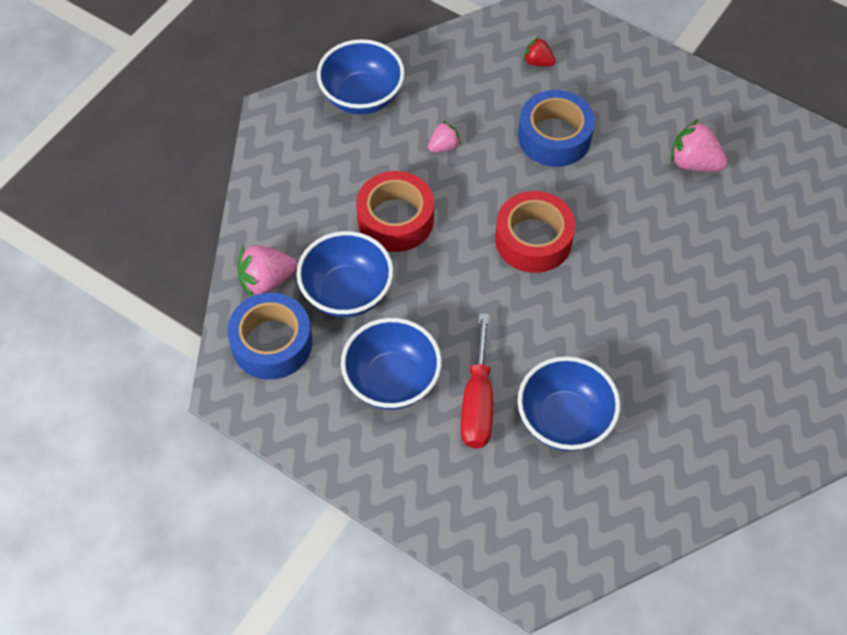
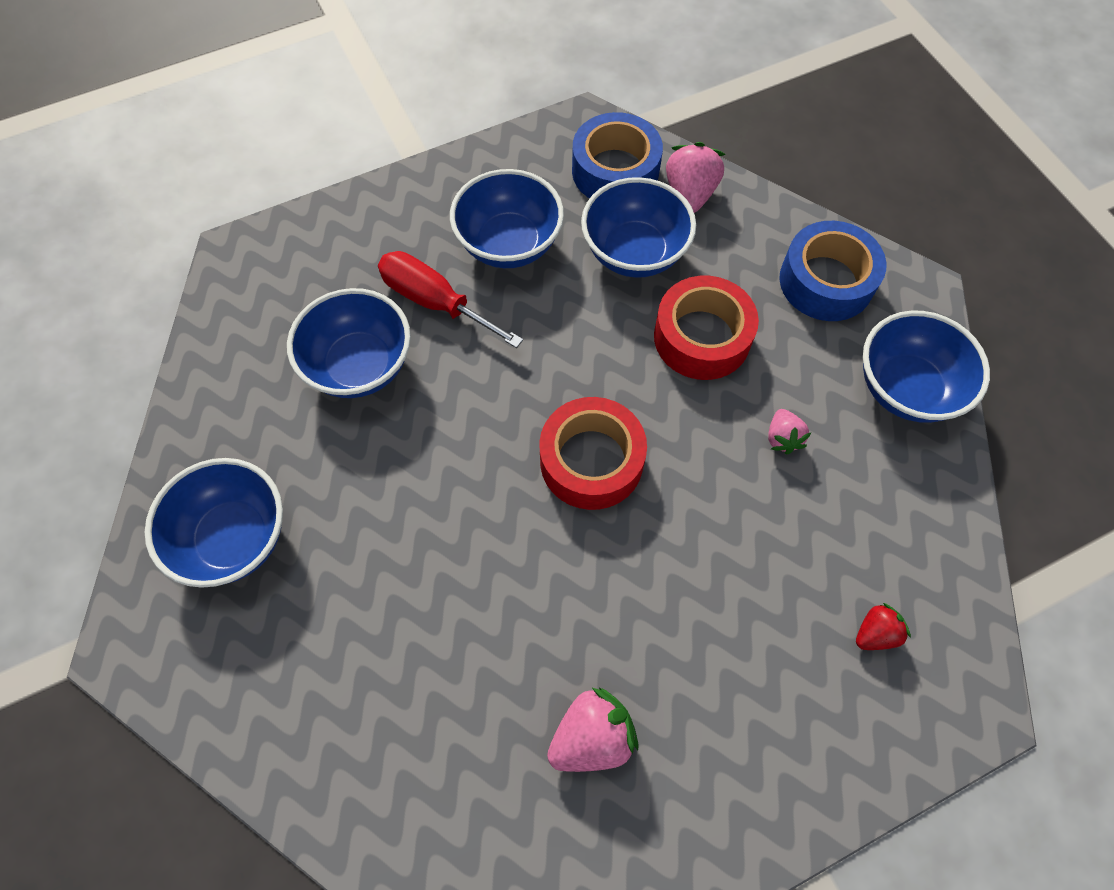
camera: 120 degrees right, 5 degrees up
blue tape [518,90,595,167] -> blue tape moved to [779,221,886,321]
none -> blue bowl [145,458,283,588]

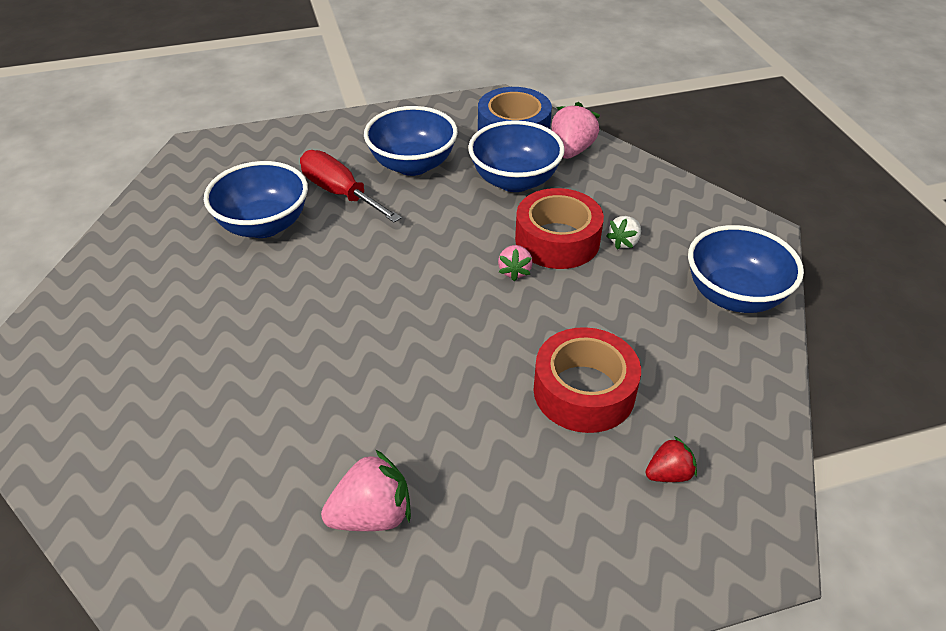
camera: 10 degrees right, 20 degrees down
blue bowl [145,458,283,588] -> none
red tape [539,397,647,510] -> red tape moved to [534,327,641,433]
pink strawberry [768,409,811,454] -> pink strawberry moved to [498,245,533,281]
blue tape [779,221,886,321] -> none
none -> white strawberry [606,216,641,250]

